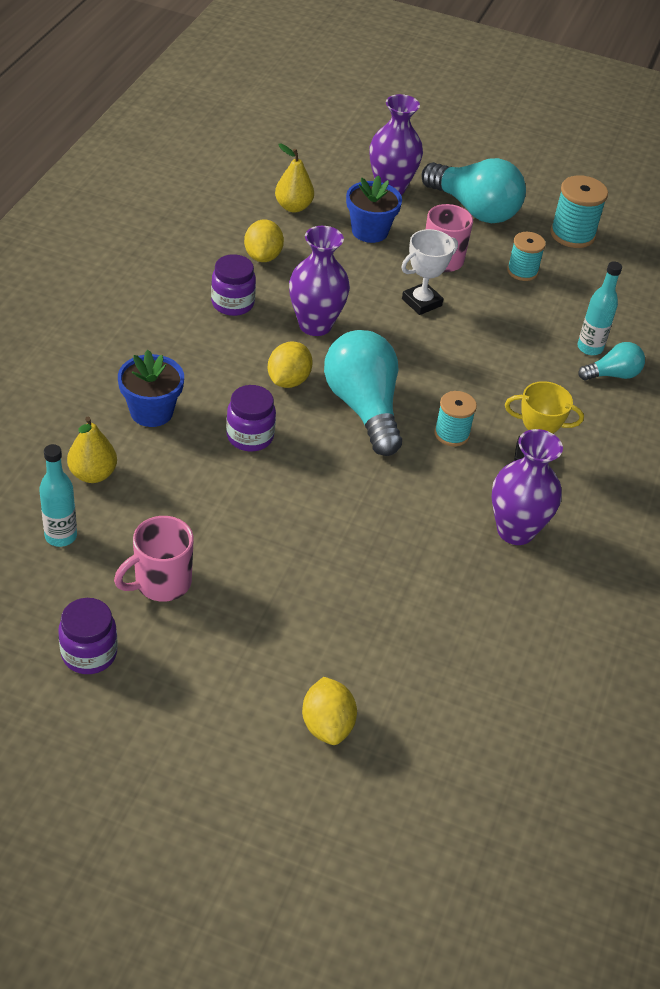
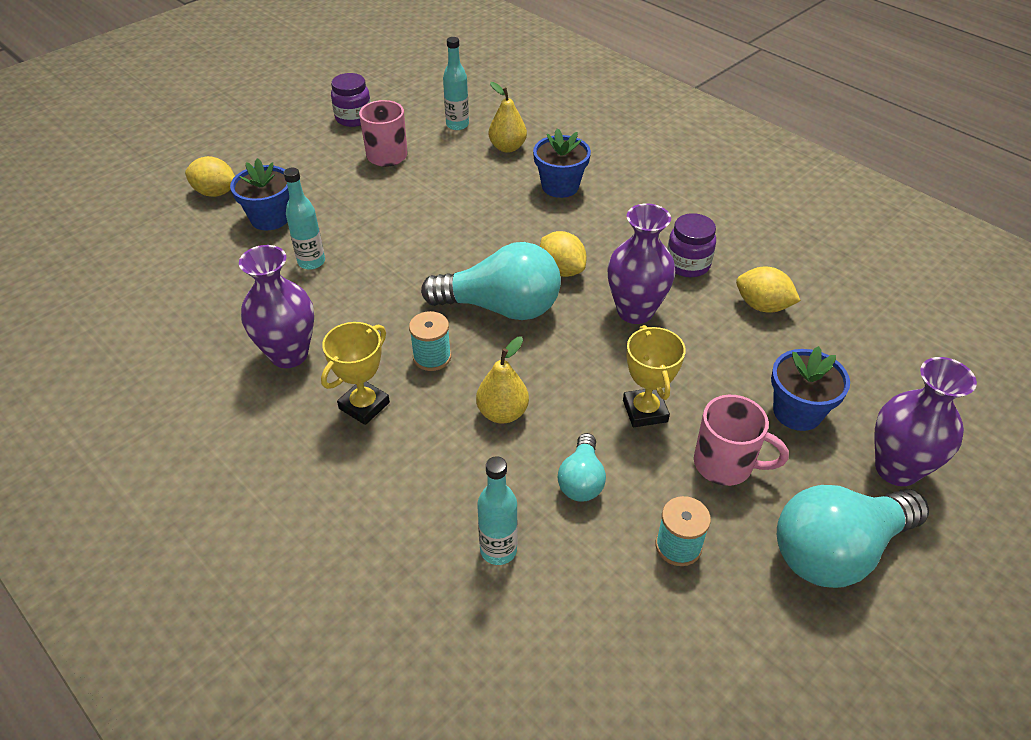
camera: 120 degrees right, 0 degrees up
purple jar [226,385,276,452] -> none
yellow pear [275,144,314,212] -> yellow pear moved to [476,337,529,424]
white trophy [401,229,458,315] -> yellow trophy [623,325,686,427]
turquoise spool [550,175,608,248] -> none
turquoise light bulb [578,342,645,381] -> turquoise light bulb moved to [558,433,606,502]
none -> blue flower pot [230,158,289,230]
none -> turquoise bottle [284,168,325,270]

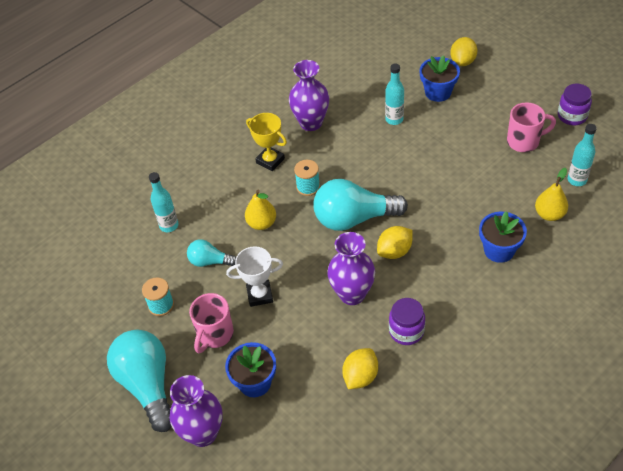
camera: 95 degrees right, 5 degrees up
turquoise light bulb [421,242,561,320] -> turquoise light bulb turned 75 degrees clockwise [313,179,408,231]
yellow trophy [623,325,686,427] -> white trophy [226,246,283,307]

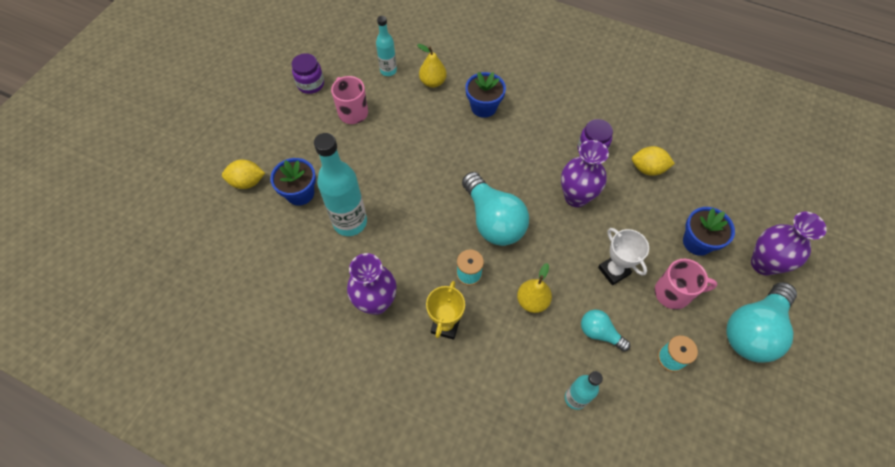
camera: 115 degrees left, 10 degrees up
turquoise light bulb [187,239,236,267] -> turquoise light bulb turned 135 degrees clockwise [581,310,630,352]
yellow lemon [377,226,413,259] -> none
turquoise bottle [385,64,404,125] -> turquoise bottle [314,133,367,236], size x1.76

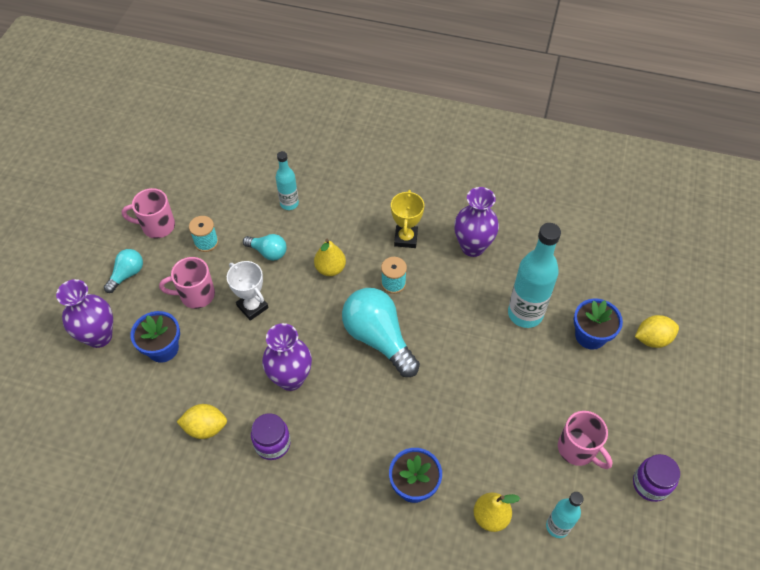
camera: 170 degrees right, 5 degrees down
turquoise light bulb [727,282,797,363] -> turquoise light bulb [104,249,143,293], size x0.52
none -> pink mug [122,188,175,239]

